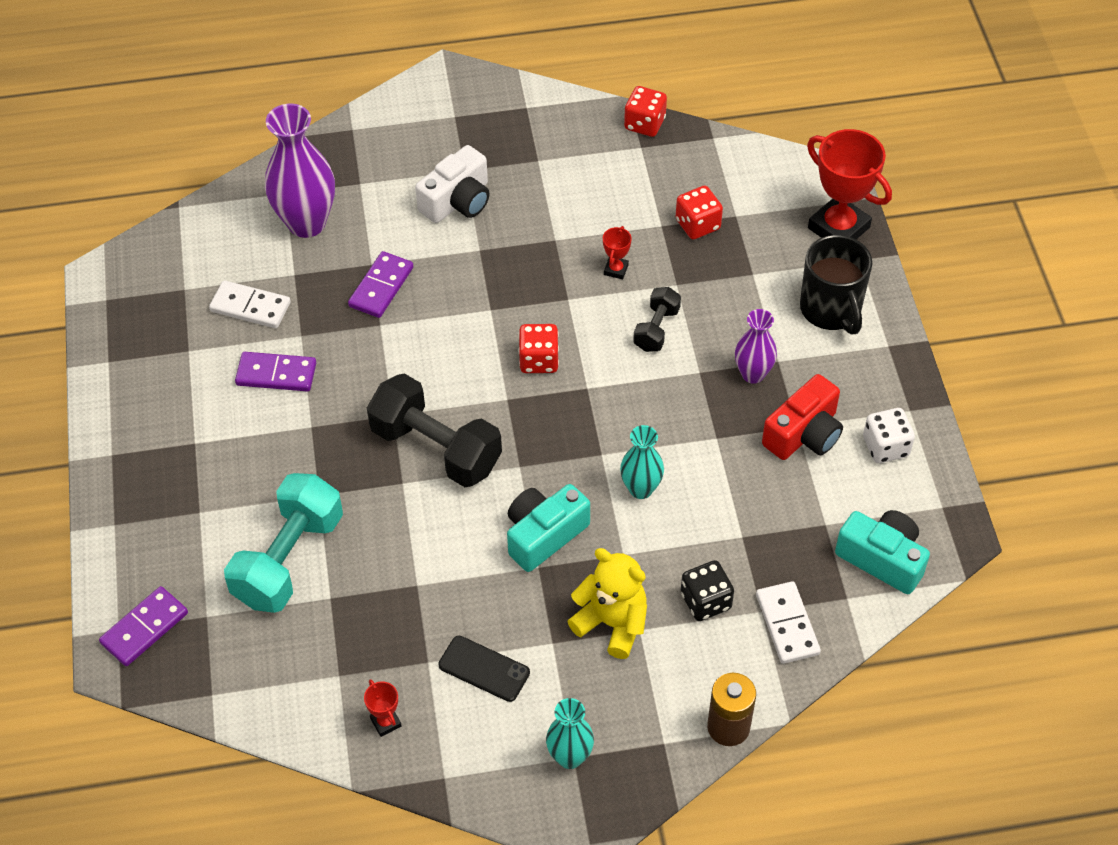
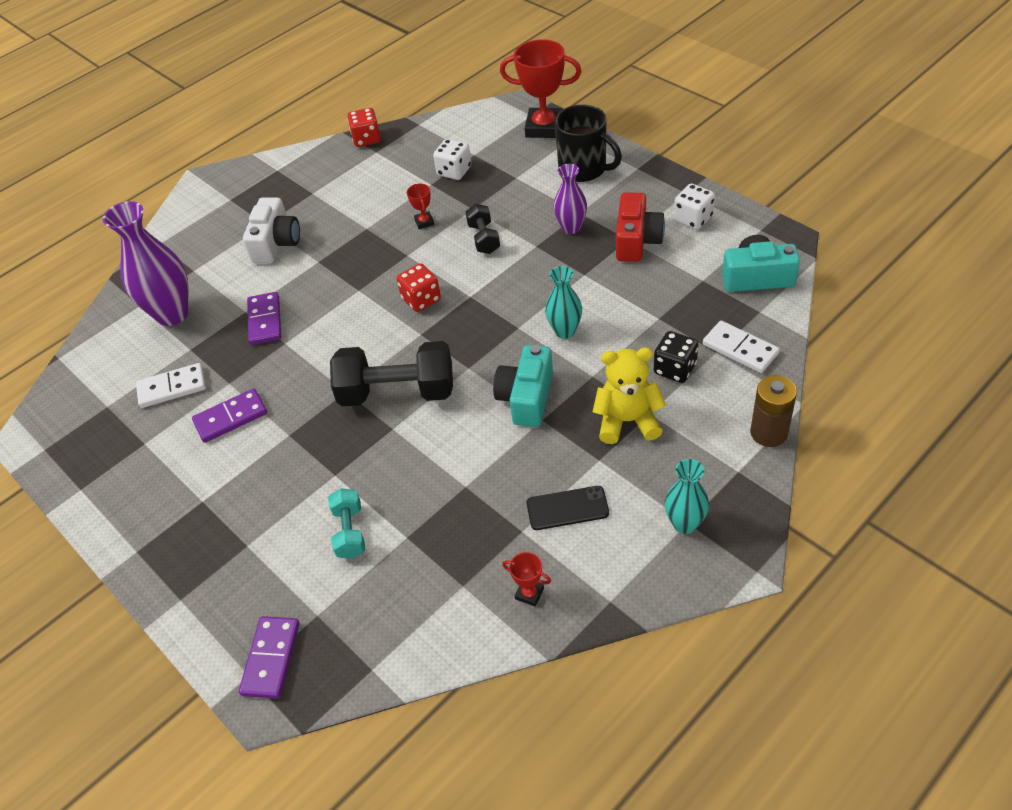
camera: 30 degrees left, 5 degrees down
turquoise dumbbell [224,473,343,613] -> turquoise dumbbell [328,488,365,559], size x0.52
red dice [676,185,723,240] -> white dice [433,139,471,180]

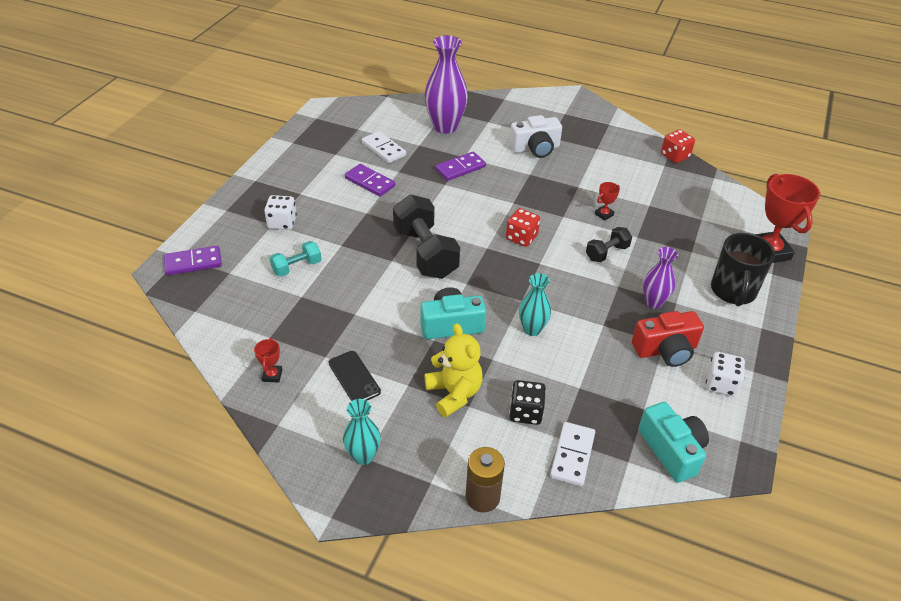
camera: 60 degrees right, 5 degrees down
white dice [433,139,471,180] -> white dice moved to [264,195,297,230]

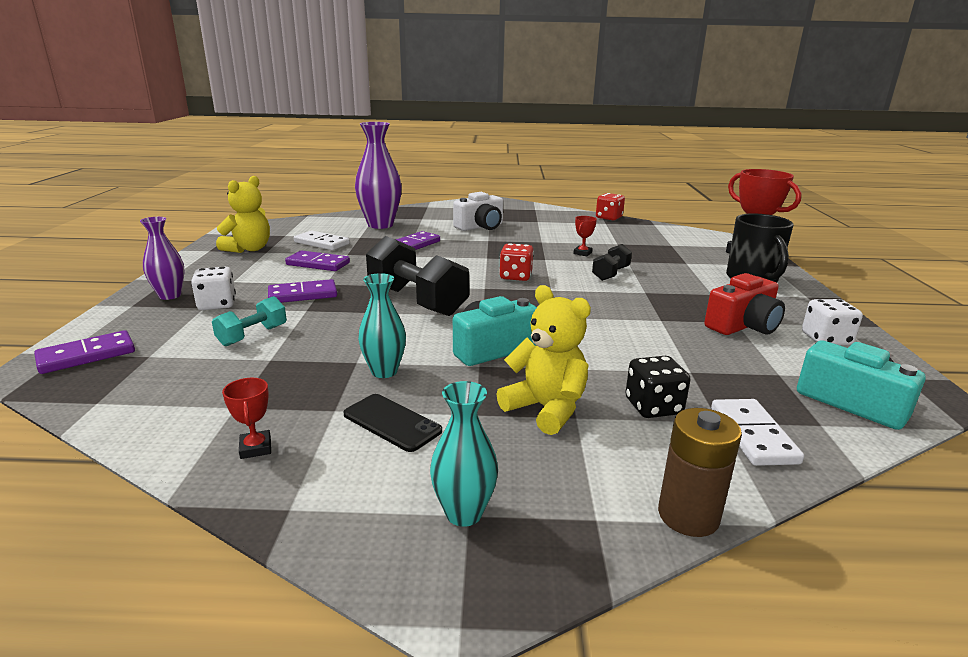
camera: 20 degrees left, 20 degrees down
turquoise vase [519,273,551,336] -> turquoise vase moved to [358,273,406,378]
purple vase [643,247,678,309] -> purple vase moved to [140,217,185,300]
none -> yellow teddy bear [216,176,270,253]
none -> purple domino [268,279,337,303]

